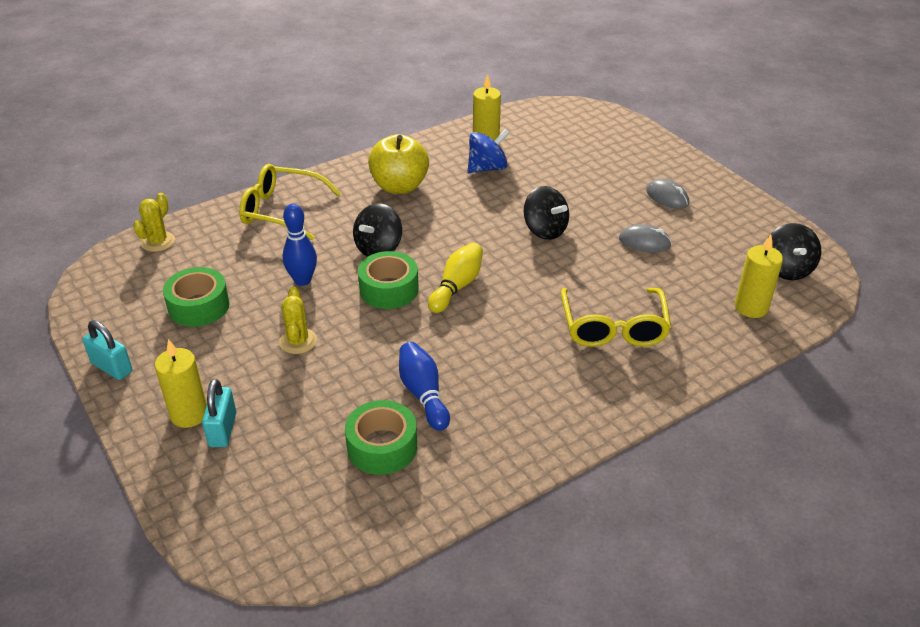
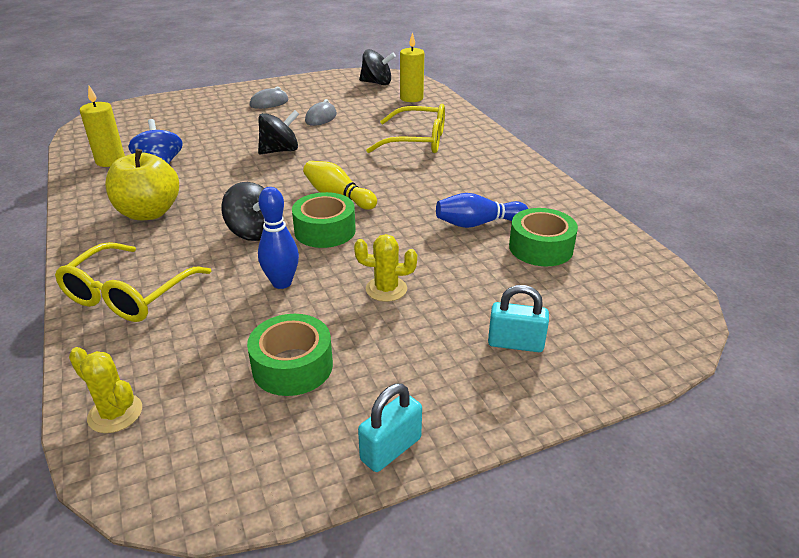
camera: 80 degrees left, 5 degrees down
yellow candle [155,339,207,428] -> none

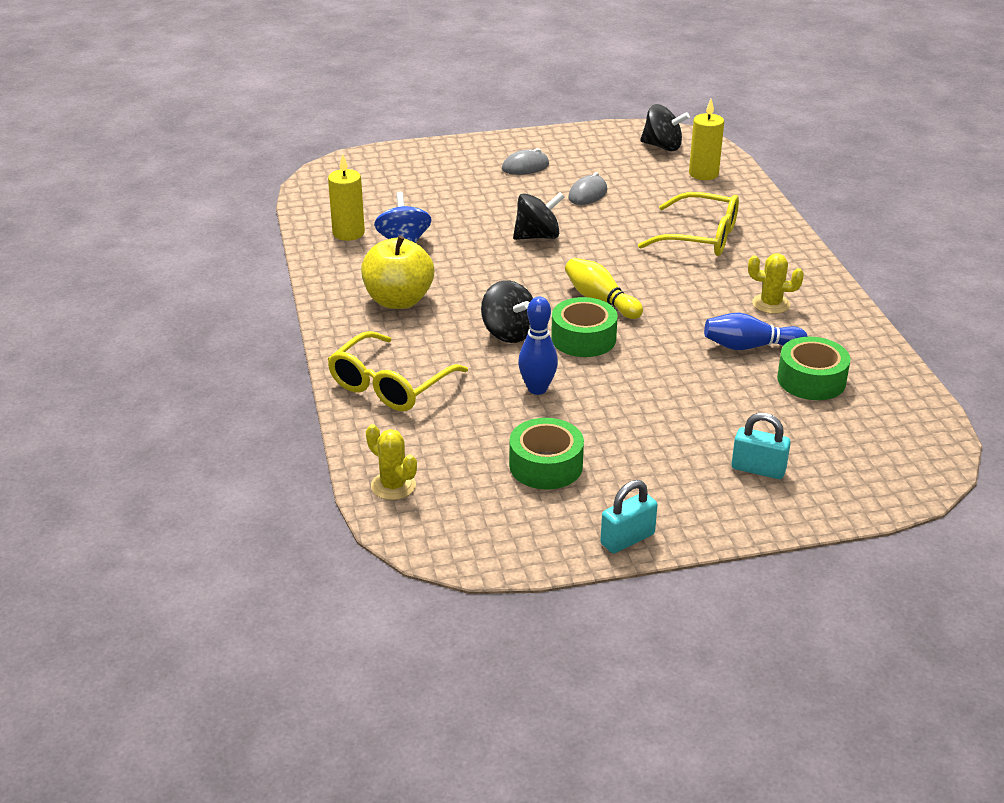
camera: 10 degrees right, 0 degrees up
yellow cactus [354,234,417,302] -> yellow cactus moved to [748,253,804,314]

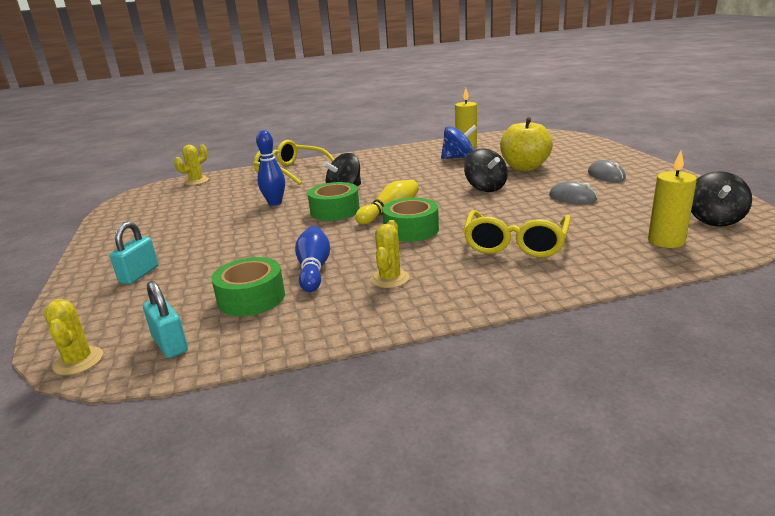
camera: 90 degrees right, 10 degrees down
yellow apple [361,235,434,309] -> yellow apple moved to [500,117,553,171]
green tape [509,418,584,490] -> green tape moved to [383,198,439,242]
turquoise padlock [600,480,657,554] -> turquoise padlock moved to [143,281,188,358]
none -> yellow cactus [44,299,103,375]

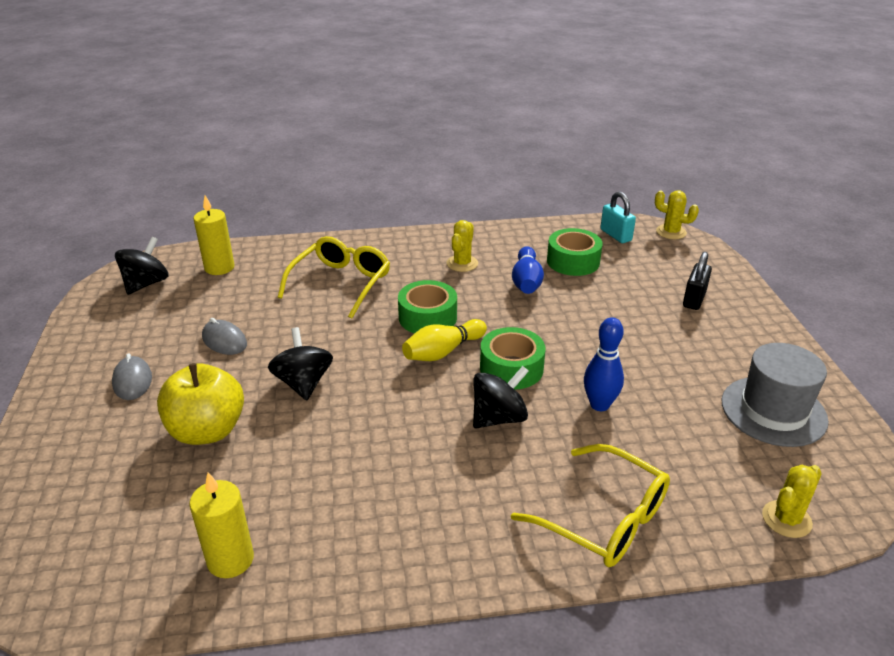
camera: 175 degrees left, 10 degrees up
yellow cactus [44,299,103,375] -> yellow cactus turned 45 degrees counterclockwise [655,190,699,239]
turquoise padlock [110,222,158,284] -> black padlock [683,252,712,310]
blue spinning top [441,125,477,159] -> none
none -> grey hat [722,343,829,447]

